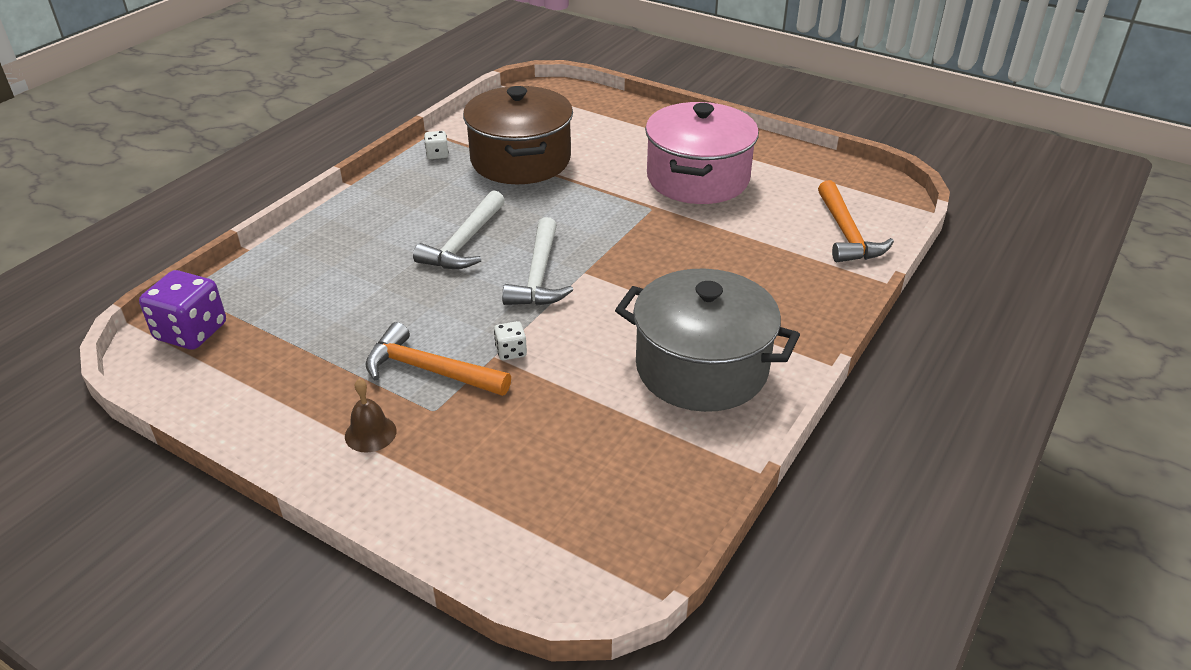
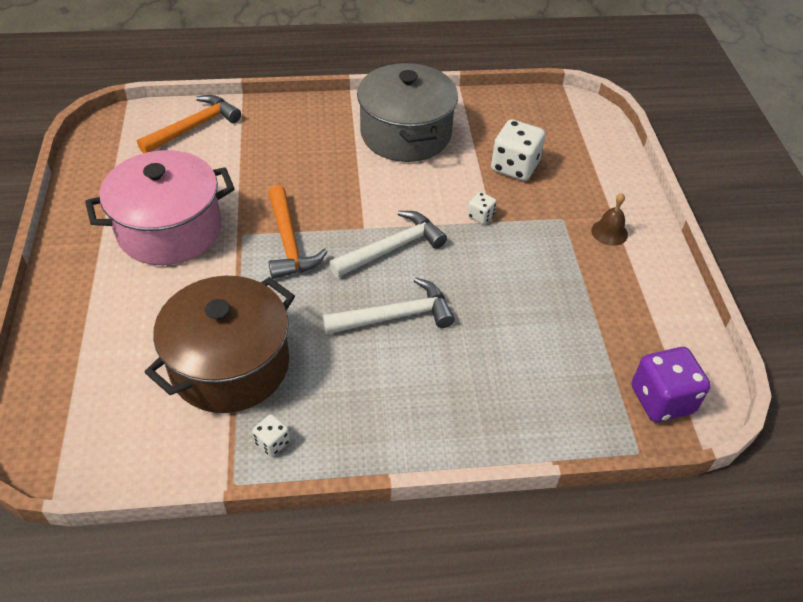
camera: 130 degrees left, 10 degrees up
orange hammer [366,322,511,396] -> orange hammer moved to [268,185,328,279]
none -> white dice [491,119,545,181]

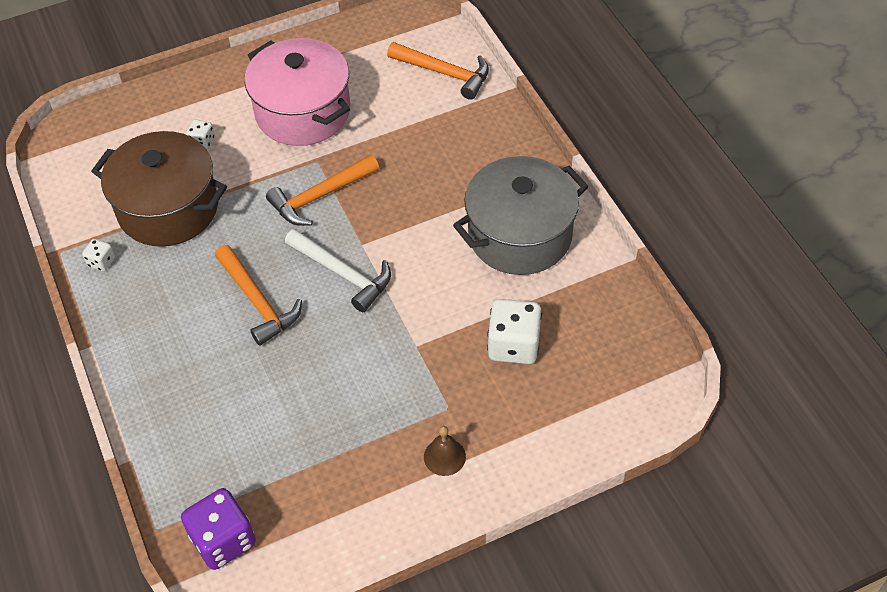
camera: 75 degrees right, 5 degrees up
white hammer [322,278,455,335] -> orange hammer [215,245,302,346]
white dice [468,192,497,224] -> white dice moved to [186,119,215,149]

